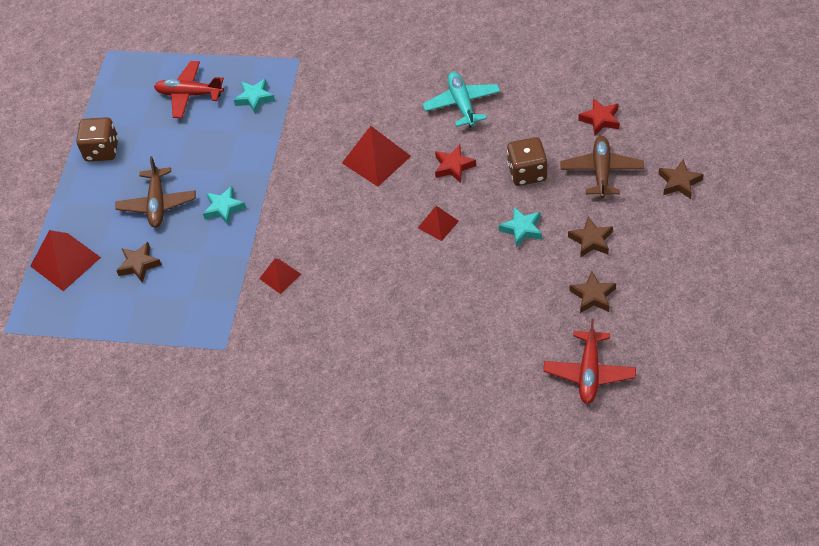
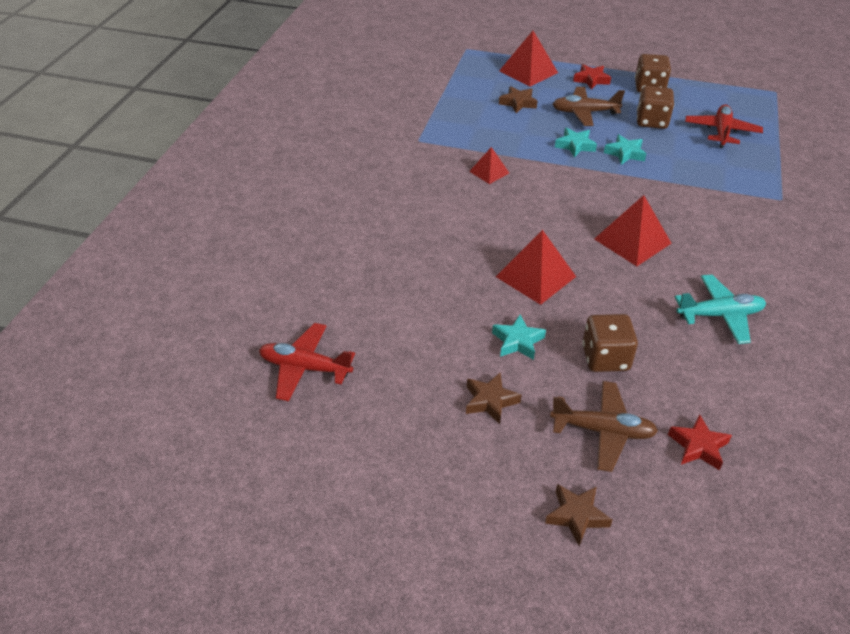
camera: 90 degrees right, 10 degrees down
turquoise star [234,79,275,115] -> turquoise star moved to [604,134,646,165]
red pyramid [418,206,459,241] -> red pyramid [496,230,576,305], size x1.73
red star [435,145,476,183] -> red star moved to [573,64,611,90]
brown star [569,271,616,313] -> none
none -> brown dice [637,86,674,129]

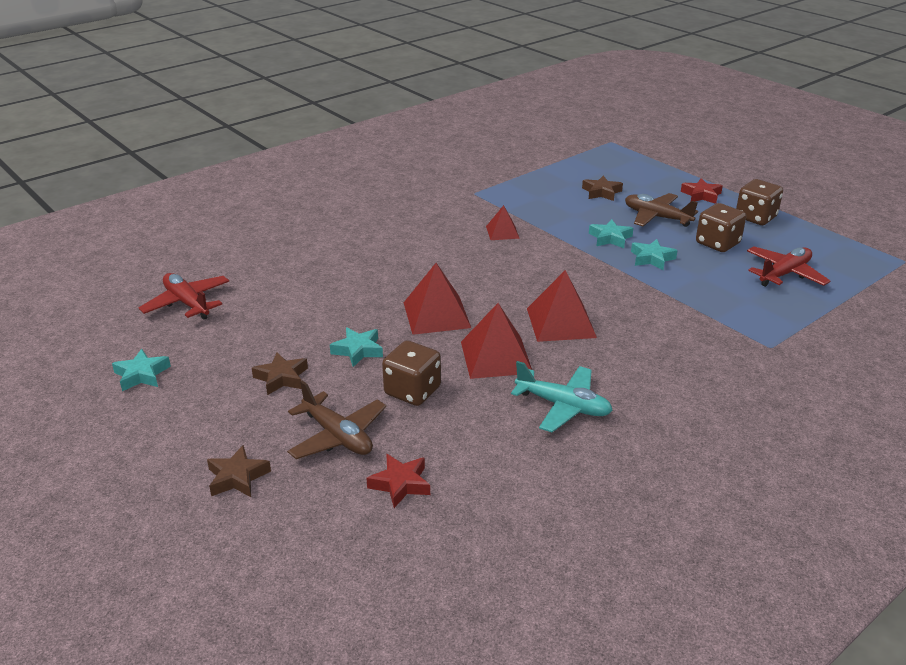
camera: 35 degrees right, 10 degrees down
red pyramid [499,31,558,87] -> red pyramid moved to [461,303,532,379]
none -> turquoise star [112,349,171,391]

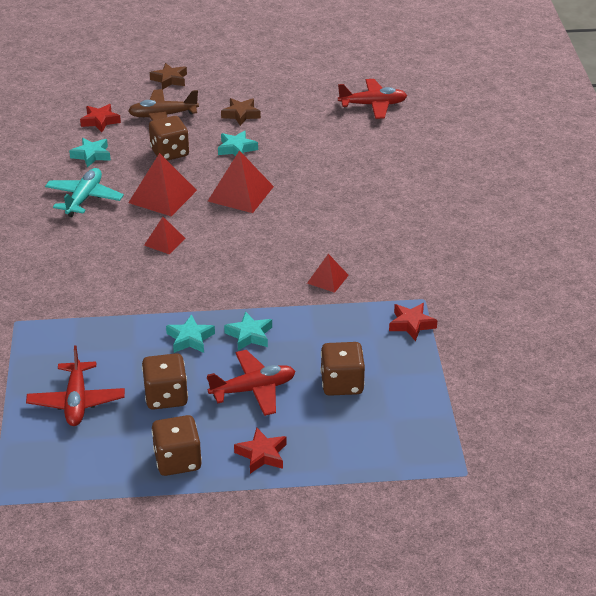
camera: 125 degrees right, 5 degrees up
turquoise star [112,349,171,391] -> turquoise star moved to [69,138,111,168]
turquoise plane [511,361,613,432] -> turquoise plane turned 135 degrees clockwise [45,168,124,217]
red pyramid [527,270,597,342] -> red pyramid [144,217,186,254], size x0.58
brown star [582,175,623,201] -> brown dice [321,342,365,396]
brown plane [625,193,698,227] -> red plane [207,350,295,416]
none -> red star [389,303,437,341]

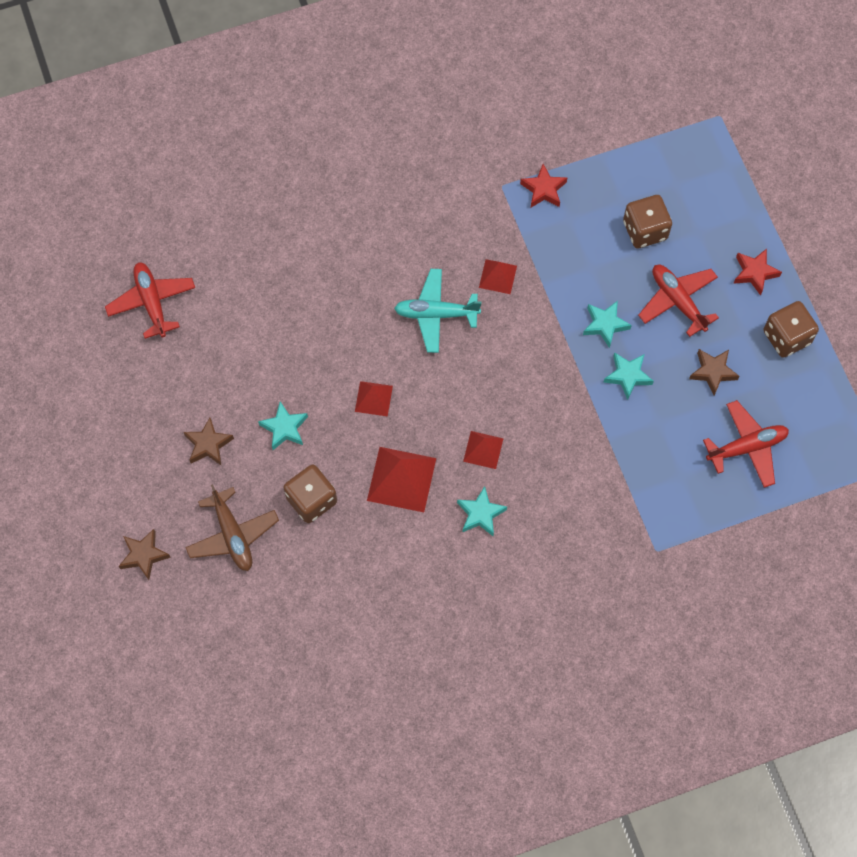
camera: 105 degrees left, 30 degrees up
turquoise plane [45,168,124,217] -> turquoise plane moved to [394,269,481,353]
turquoise star [69,138,111,168] -> turquoise star moved to [457,486,507,537]
red star [80,104,121,132] -> none
brown dice [142,353,188,410] -> brown star [689,349,740,395]
red pyramid [208,150,274,213] -> red pyramid [355,381,393,416], size x0.58

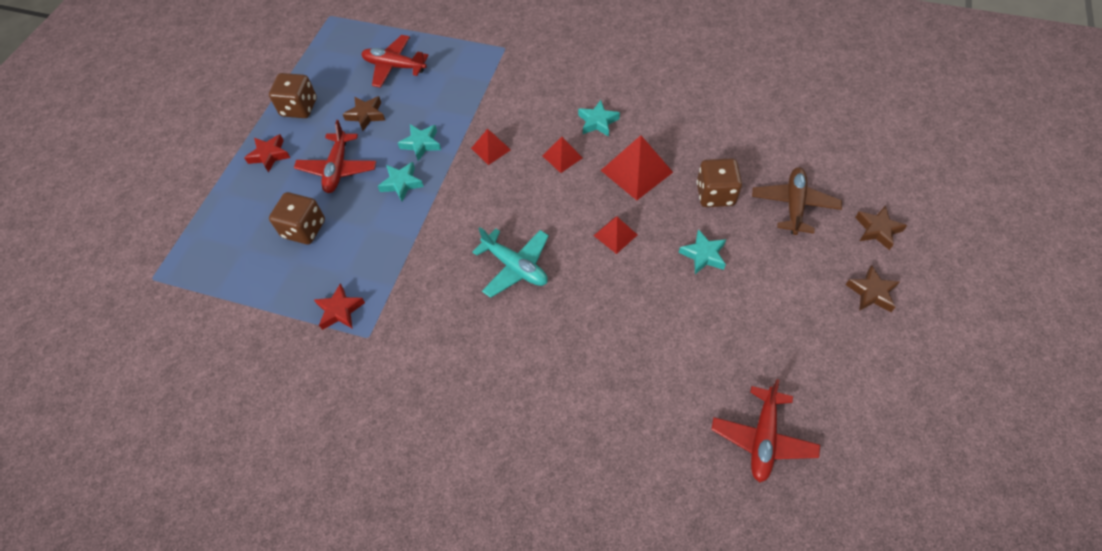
camera: 140 degrees left, 10 degrees down
brown star [184,418,234,466] -> brown star moved to [846,265,900,312]
red pyramid [479,259,517,294] -> red pyramid moved to [471,129,511,165]

